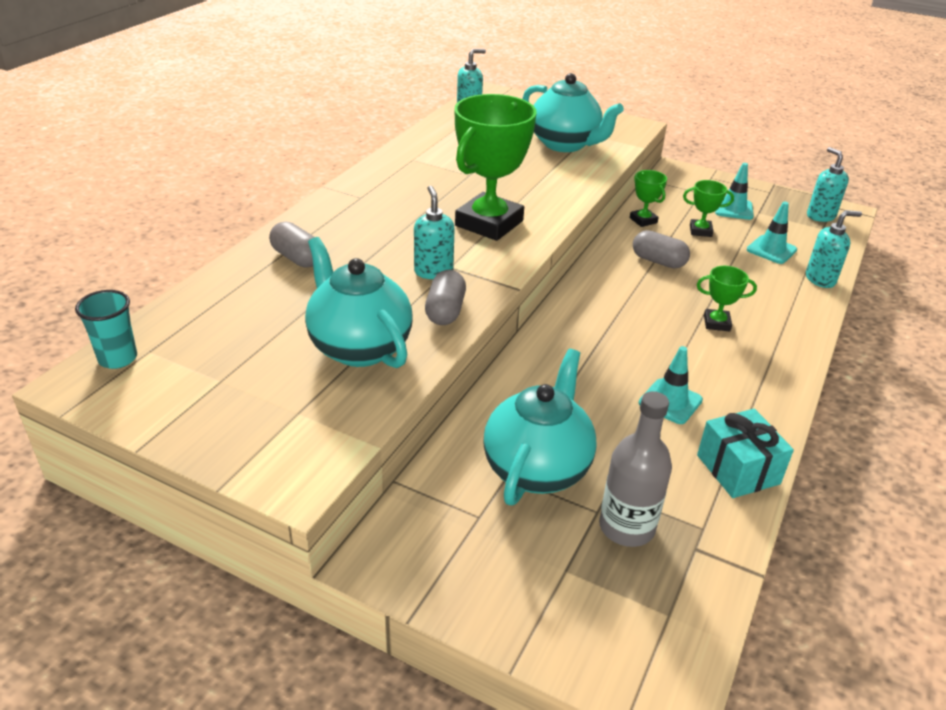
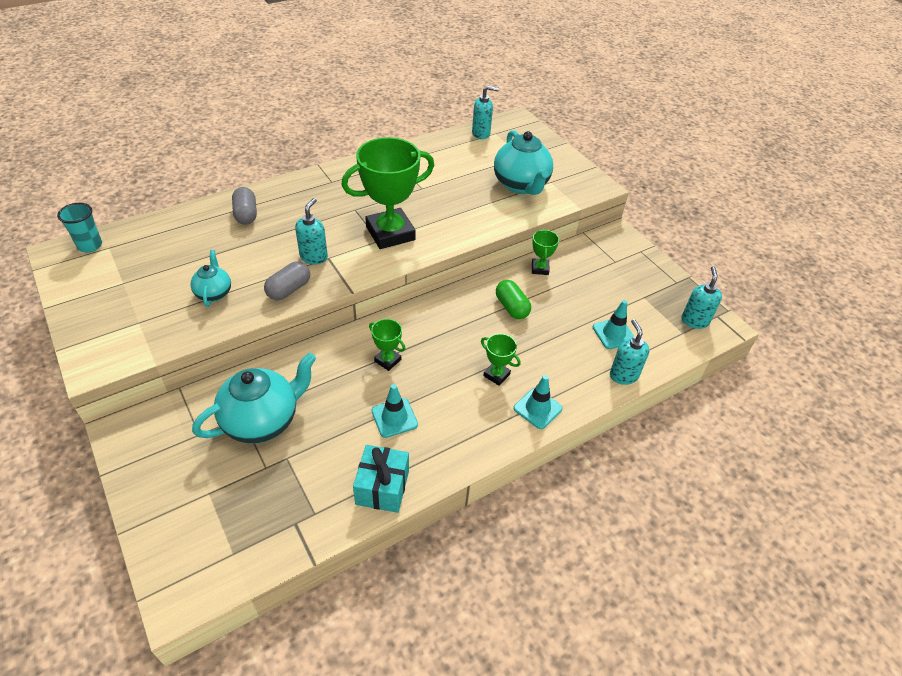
camera: 30 degrees right, 10 degrees up
turquoise teapot [305,237,412,368] -> turquoise teapot [190,250,231,307], size x0.54
grey bottle [599,391,672,547] -> none
grey capsule [633,230,690,268] -> green capsule [496,280,531,319]
green trophy [683,180,734,237] -> green trophy moved to [369,319,406,371]
turquoise traffic cone [715,163,754,220] -> turquoise traffic cone moved to [514,375,563,429]
turquoise soap dispenser [806,210,862,288] -> turquoise soap dispenser turned 120 degrees counterclockwise [610,319,649,385]

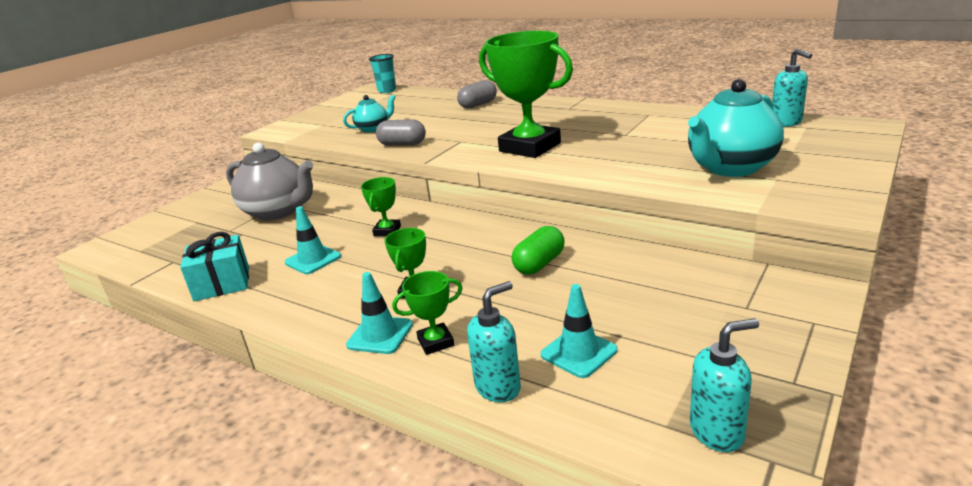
camera: 70 degrees right, 20 degrees down
turquoise teapot [192,353,316,444] -> grey teapot [226,143,313,221]
turquoise soap dispenser [295,198,328,264] -> none
green trophy [532,229,559,275] -> green trophy moved to [392,271,462,355]

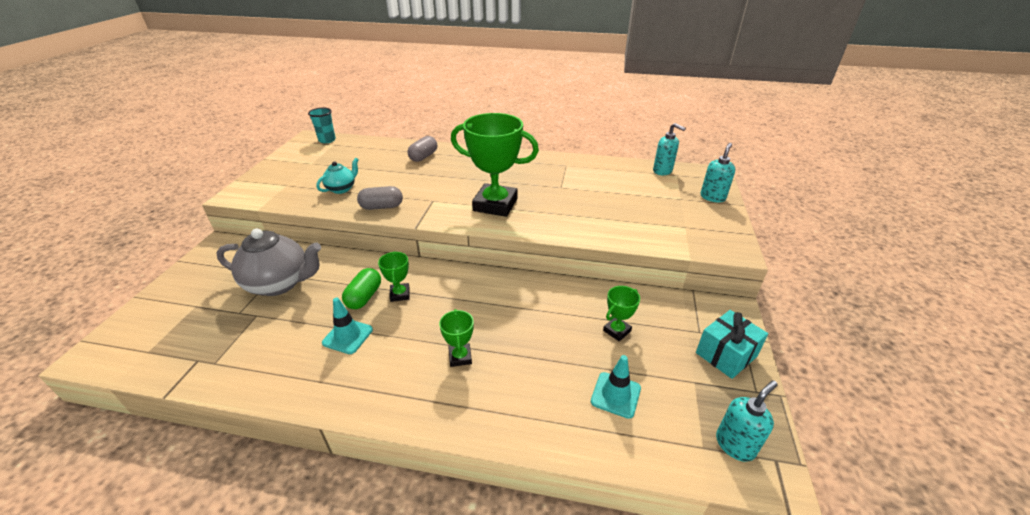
camera: 25 degrees left, 10 degrees up
turquoise gift [180,232,249,301] -> turquoise gift moved to [696,310,768,379]
turquoise traffic cone [346,272,413,354] -> none
green trophy [392,271,462,355] -> green trophy moved to [603,286,640,341]
turquoise soap dispenser [467,281,521,402] -> turquoise soap dispenser moved to [700,143,735,202]
green capsule [512,226,565,275] -> green capsule moved to [342,268,381,309]
turquoise teapot [688,79,784,177] -> none

